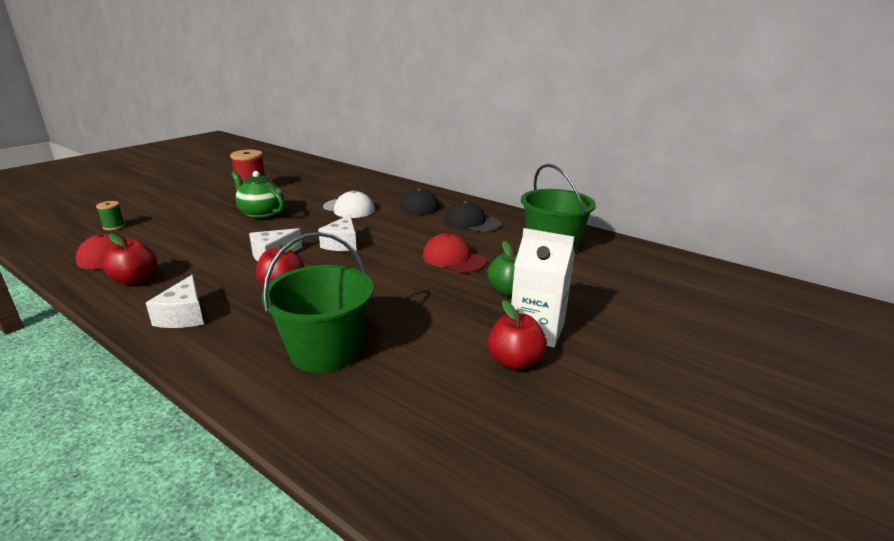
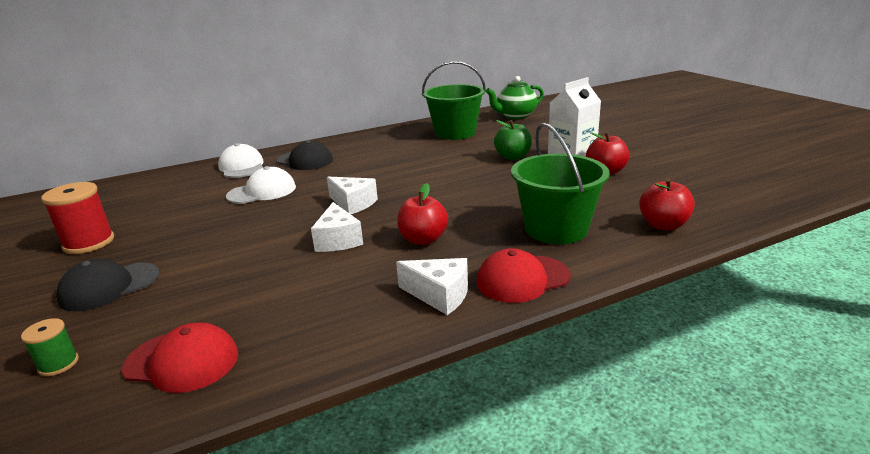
camera: 60 degrees left, 0 degrees up
red apple [103,234,157,285] -> red apple moved to [639,179,695,231]
green teapot [231,171,284,219] -> green teapot moved to [486,76,544,119]
red cap [423,233,486,273] -> red cap moved to [477,248,571,303]
black cap [444,201,501,232] -> black cap moved to [56,259,160,311]
none -> white cap [218,143,264,178]

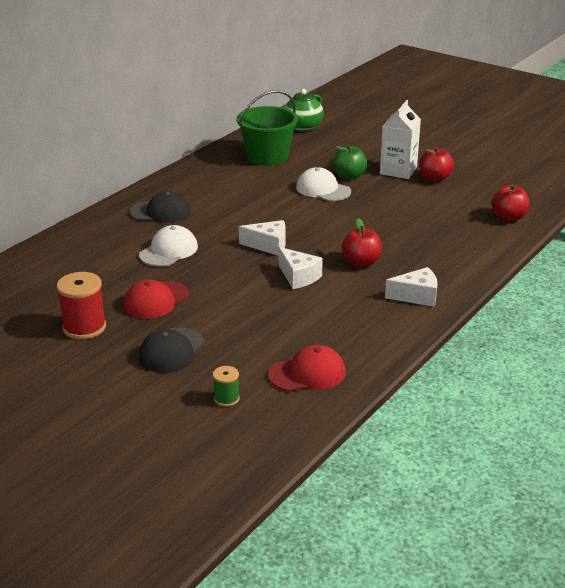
camera: 30 degrees left, 5 degrees up
white cap [218,143,264,178] -> white cap moved to [296,167,351,201]
red cap [477,248,571,303] -> red cap moved to [124,280,189,319]
green bucket [511,122,610,244] -> none

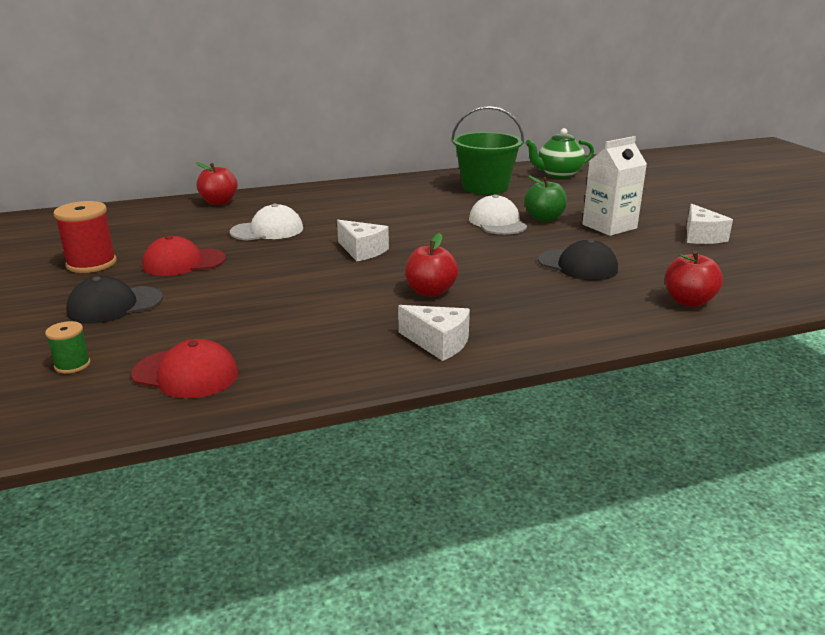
camera: 35 degrees right, 5 degrees down
black cap [129,191,191,223] -> black cap moved to [538,239,618,281]
white cheese [278,247,323,289] -> white cheese moved to [687,204,733,244]
red apple [419,147,454,182] -> red apple moved to [196,162,238,205]

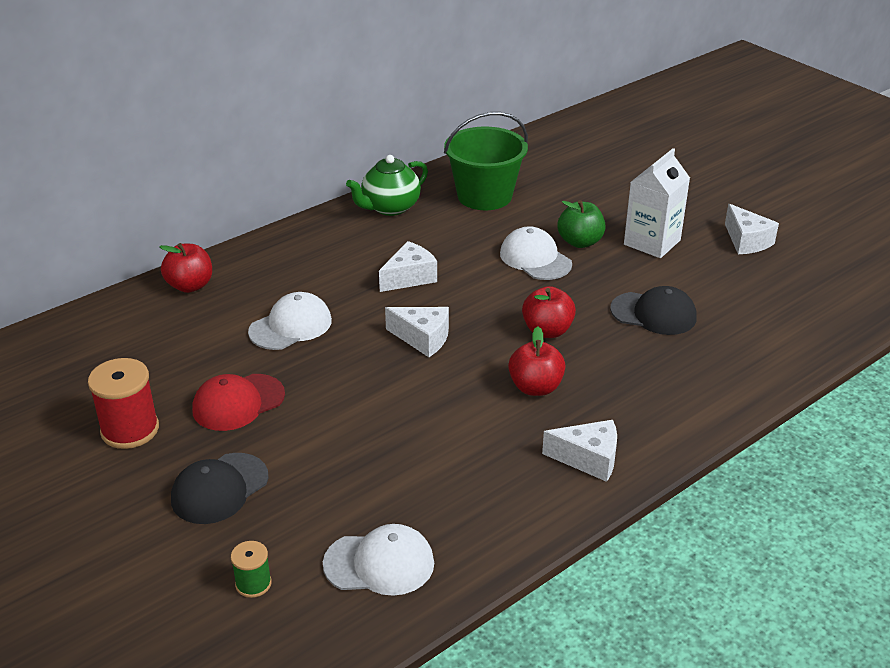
camera: 20 degrees left, 10 degrees up
red cap [131,339,238,398] -> white cap [323,524,434,596]
green teapot [525,128,594,178] -> green teapot moved to [346,155,428,216]
red apple [665,251,723,307] -> red apple moved to [522,286,576,338]
none -> white cheese [379,241,437,292]

